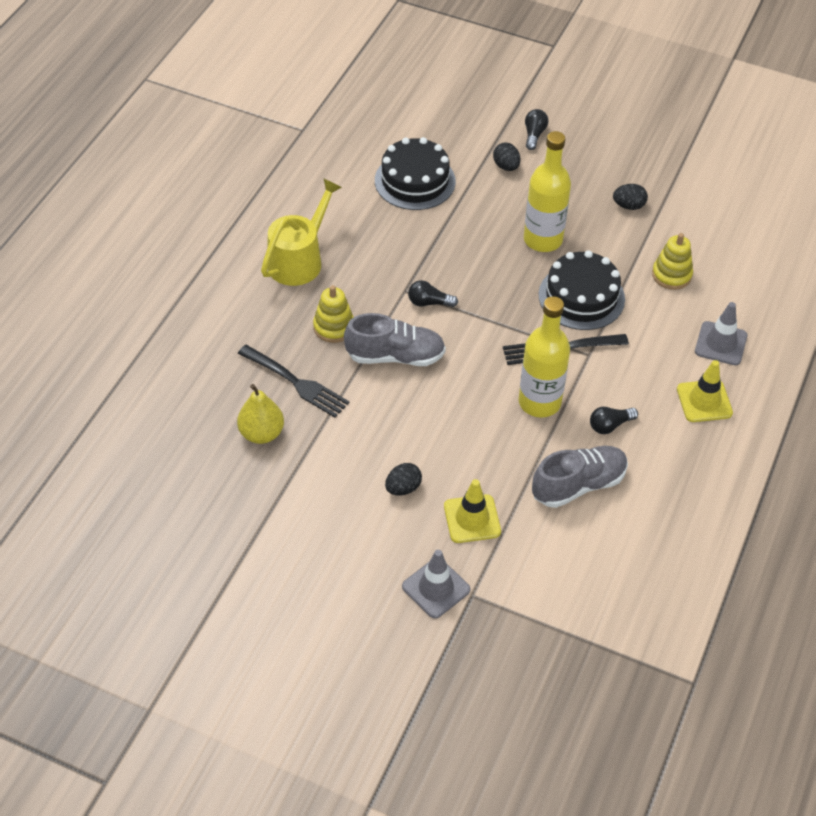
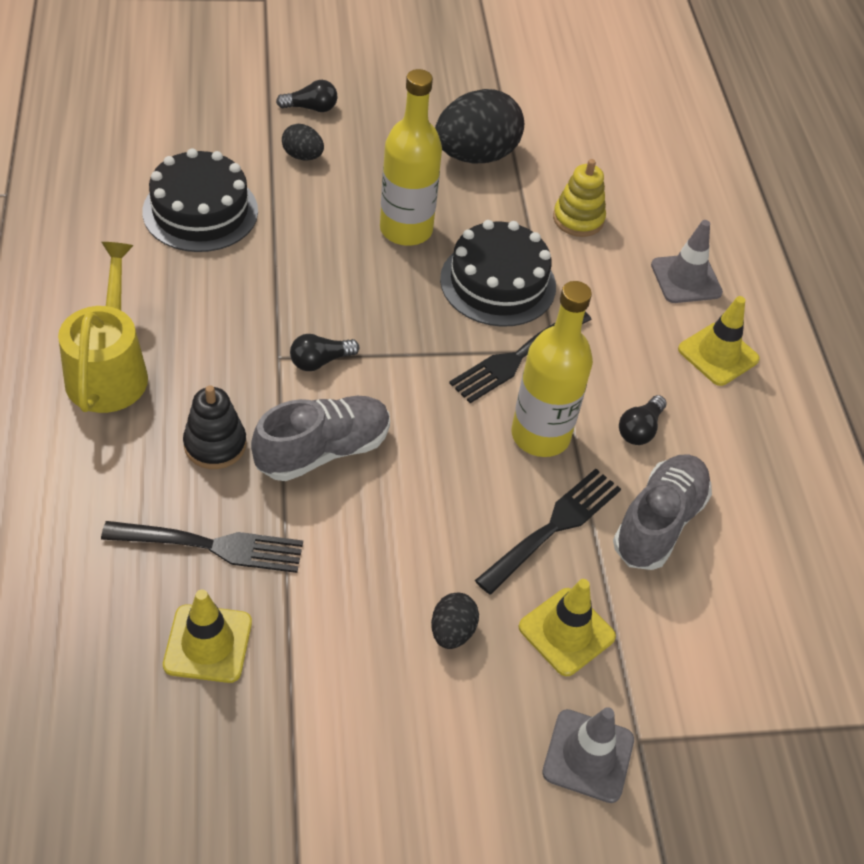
camera: 35 degrees left, 0 degrees up
yellow pear [237,384,284,444] -> yellow traffic cone [163,590,252,683]
yellow stacking toy [313,285,353,343] -> black stacking toy [183,385,247,469]
black light bulb [525,109,549,150] -> black light bulb turned 105 degrees clockwise [276,80,337,112]
black egg [613,184,648,210] -> black egg [435,89,524,163], size x2.09
none -> black fork [475,469,621,595]

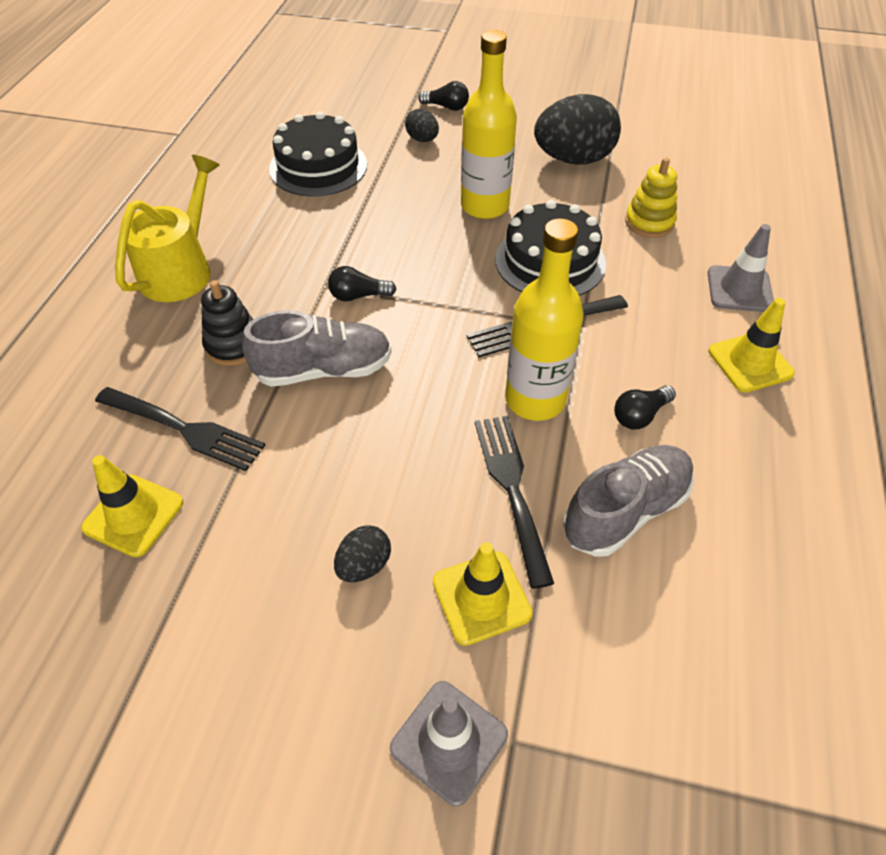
camera: 25 degrees right, 0 degrees up
black fork [475,469,621,595] -> black fork turned 75 degrees counterclockwise [475,416,554,589]

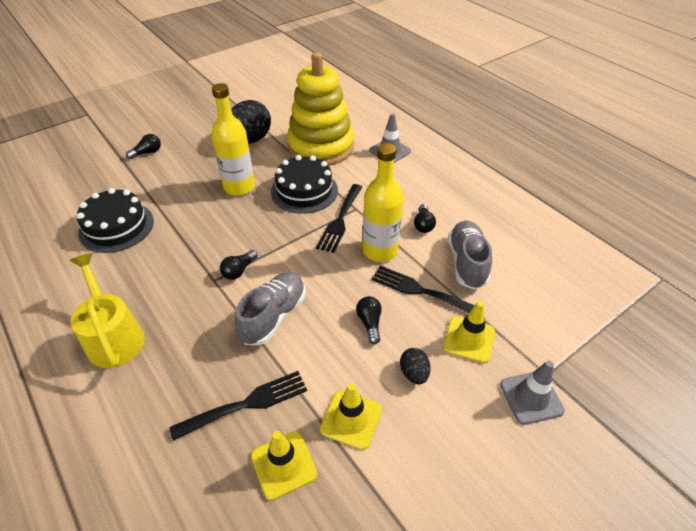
camera: 50 degrees left, 5 degrees down
black stacking toy [201,280,253,366] -> none
black egg [405,109,439,142] -> none
yellow stacking toy [625,157,677,238] -> yellow stacking toy [287,52,354,166], size x2.31
yellow traffic cone [708,298,795,393] -> yellow traffic cone moved to [320,383,382,450]
none -> black light bulb [356,296,382,344]

